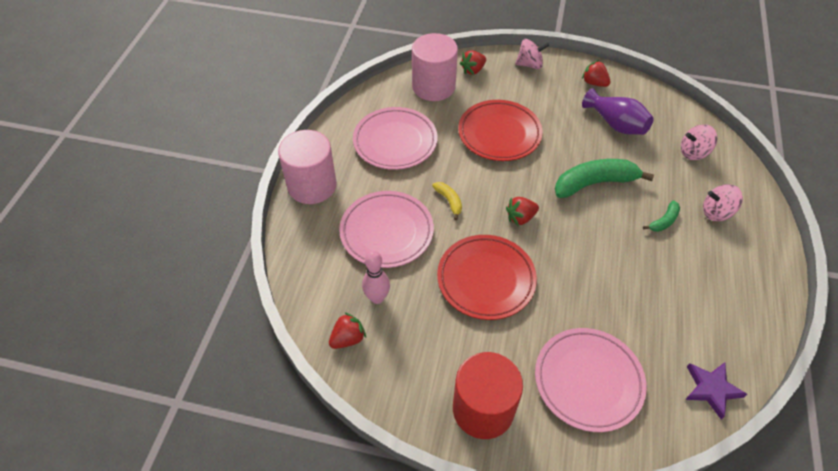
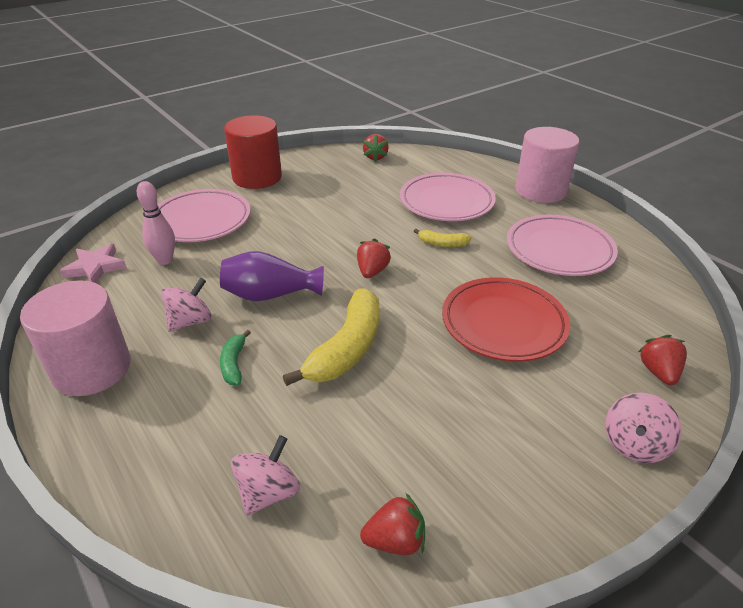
camera: 130 degrees right, 15 degrees down
pink bowling pin [362,251,390,304] -> pink bowling pin moved to [137,181,175,265]
pink cylinder [412,33,458,101] -> pink cylinder moved to [20,280,131,396]
red plate [437,235,537,320] -> none
green banana [555,159,654,198] -> yellow banana [283,288,379,386]
red strawberry [582,60,611,87] -> red strawberry moved to [360,493,425,555]
purple vase [582,88,654,135] -> purple vase moved to [220,251,324,301]
purple star [685,362,747,419] -> pink star [60,243,127,283]
pink spinning top [703,184,743,221] -> pink spinning top moved to [161,278,212,332]

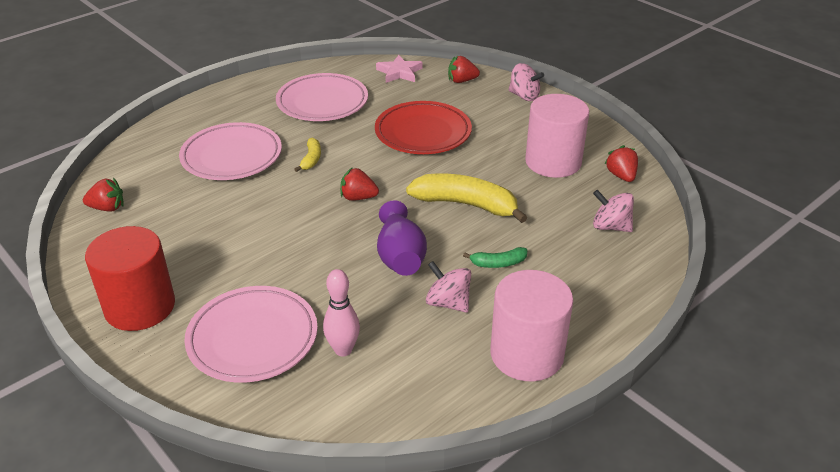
camera: 95 degrees left, 0 degrees up
pink star [60,243,127,283] -> pink star moved to [376,55,422,83]
pink cylinder [515,127,579,203] -> pink cylinder moved to [525,94,589,178]

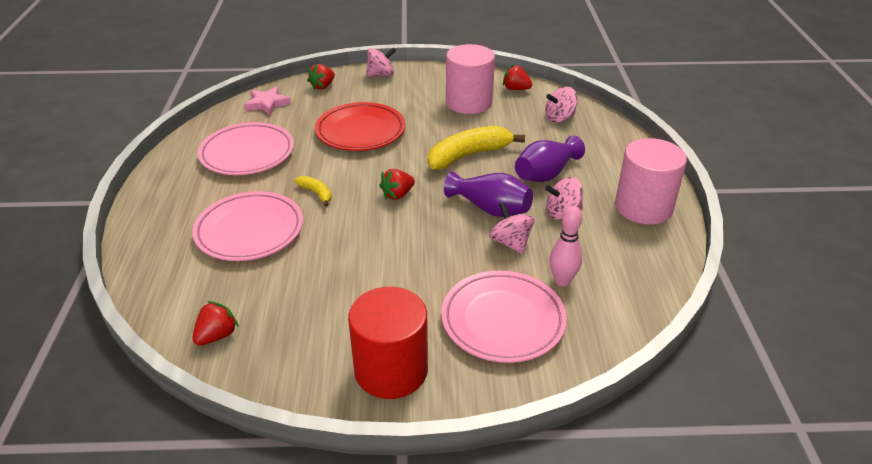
camera: 50 degrees left, 0 degrees up
green banana [463,247,527,268] -> purple vase [515,136,585,182]
none -> pink spinning top [489,203,534,254]

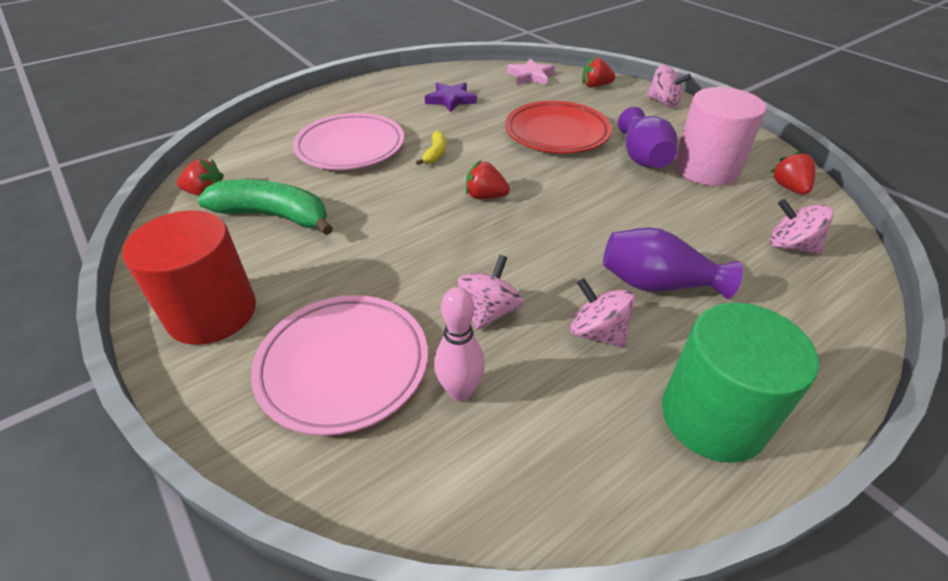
camera: 55 degrees right, 5 degrees up
pink plate [198,122,294,175] -> purple star [425,82,477,112]
yellow banana [428,126,525,170] -> none
purple vase [444,171,533,217] -> purple vase moved to [618,107,677,168]
pink cylinder [615,138,687,225] -> green cylinder [662,302,819,463]
none -> green banana [197,179,333,235]

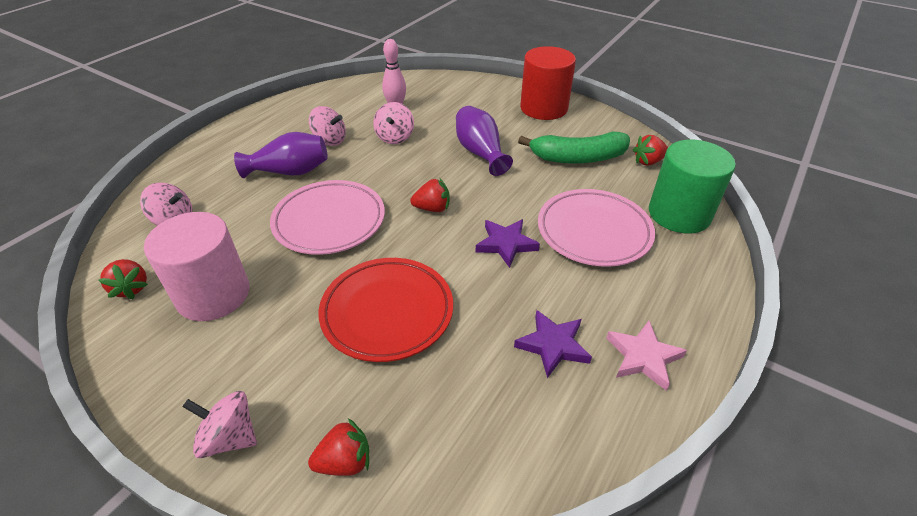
camera: 160 degrees right, 0 degrees up
pink plate [251,295,428,436] -> pink plate moved to [270,180,385,255]
yellow banana [416,131,446,165] -> purple star [476,219,540,268]
pink star [507,59,555,85] -> pink star moved to [606,321,687,391]
purple vase [618,107,677,168] -> purple vase moved to [456,106,513,176]
green cylinder [662,302,819,463] -> green cylinder moved to [649,140,736,233]

